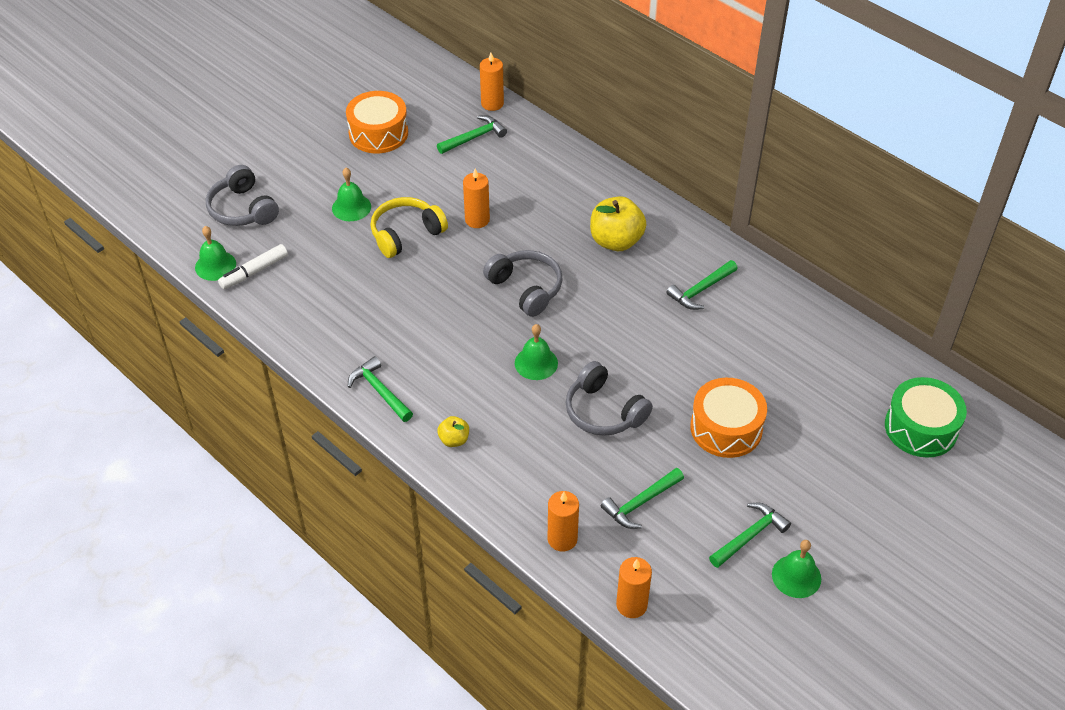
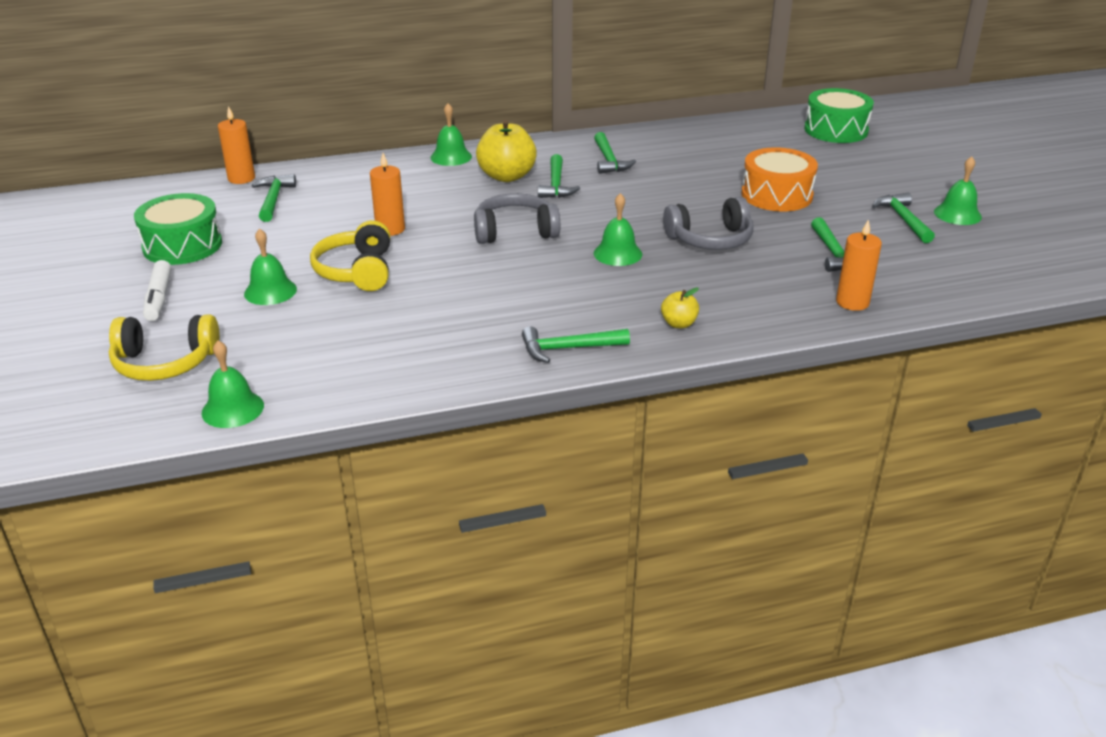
camera: 60 degrees left, 15 degrees down
grey headphones [206,165,279,226] -> yellow headphones [109,314,220,381]
white marker [218,244,288,289] -> white marker moved to [143,260,171,321]
orange drum [346,91,408,153] -> green drum [134,193,222,265]
orange candle [616,557,652,618] -> none
none -> green bell [431,103,472,166]
none -> green hammer [538,154,580,198]

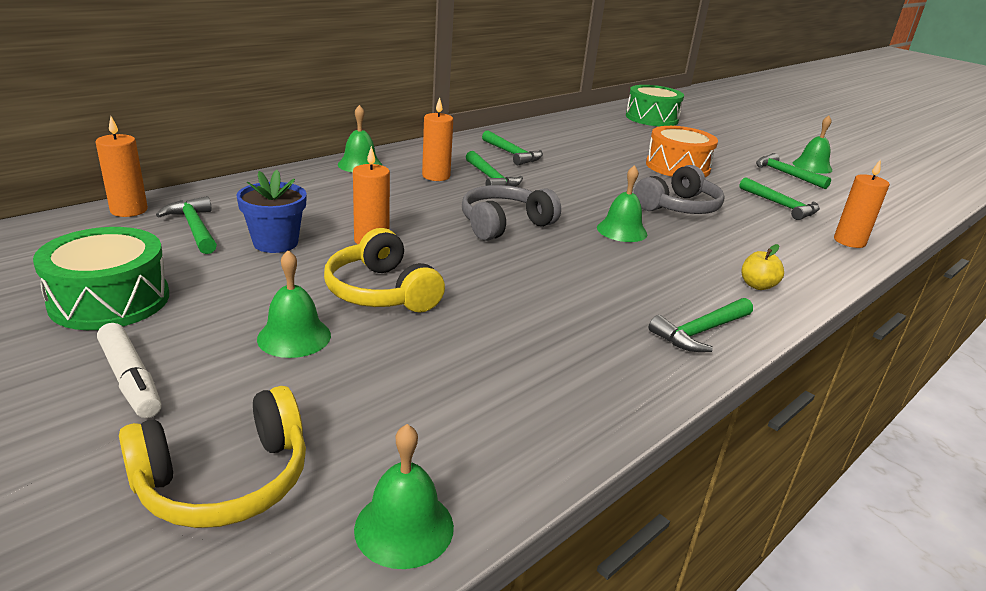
camera: 30 degrees left, 5 degrees down
yellow apple [476,120,537,182] -> orange candle [422,97,453,181]
none -> blue flower pot [236,170,307,253]

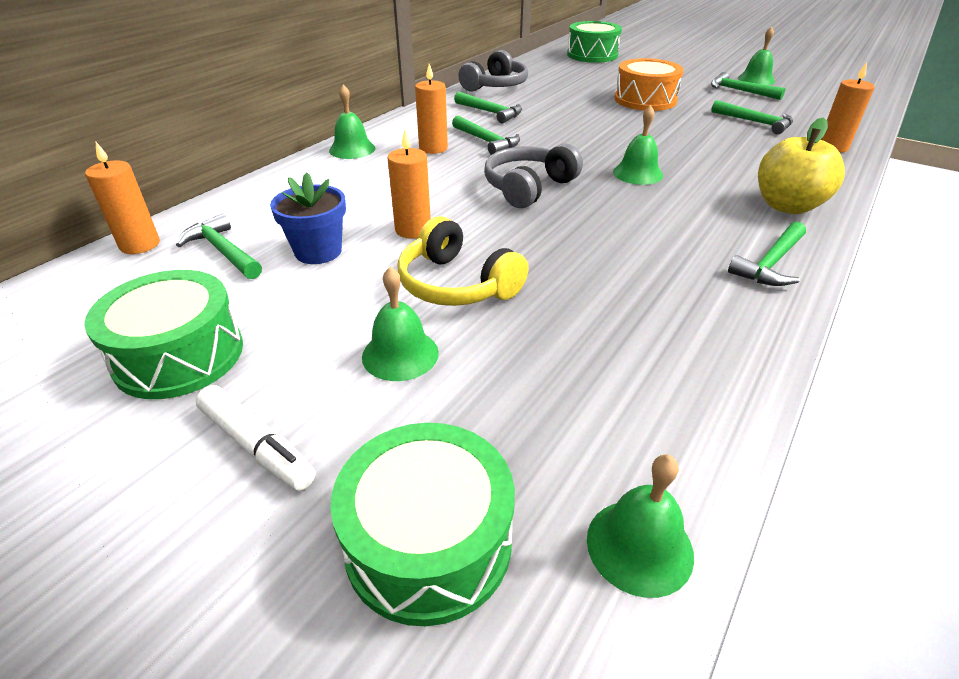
camera: 10 degrees left, 10 degrees up
yellow headphones [119,386,306,528] -> green drum [330,423,515,626]
grey headphones [634,165,725,214] -> grey headphones moved to [458,50,528,92]
yellow apple [741,244,784,290] -> yellow apple [758,117,845,214], size x1.98

